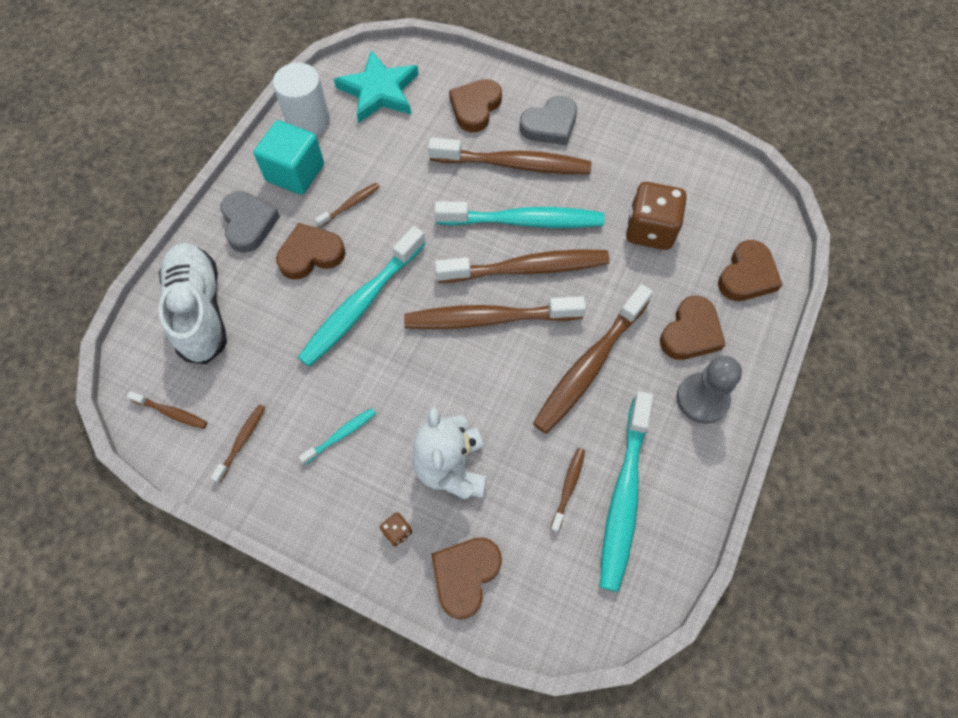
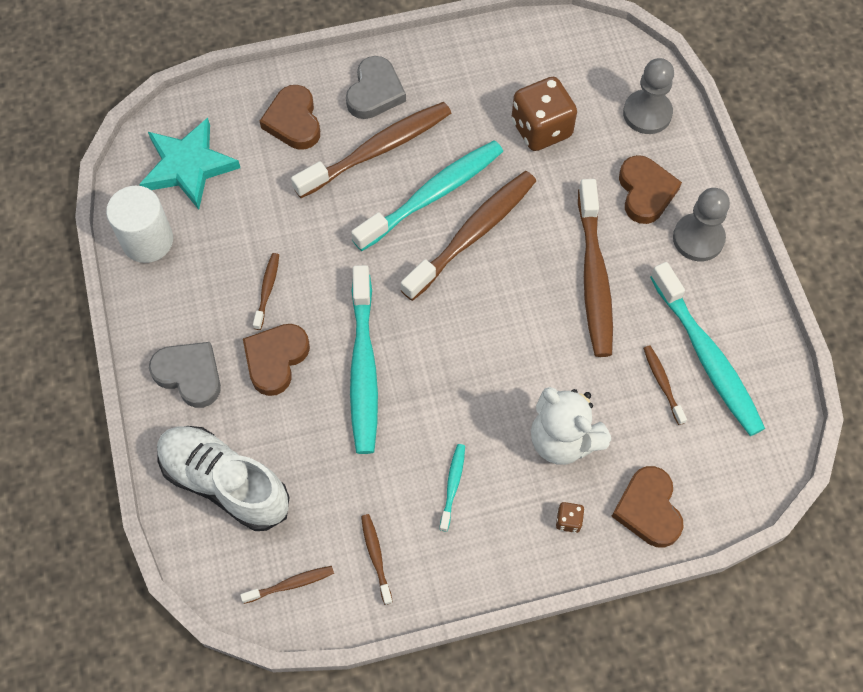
camera: 40 degrees left, 0 degrees up
turquoise cube [254,120,324,195] -> none
brown toothbrush [404,296,586,329] -> none
brown heart [718,240,783,301] -> grey pawn [623,58,674,134]

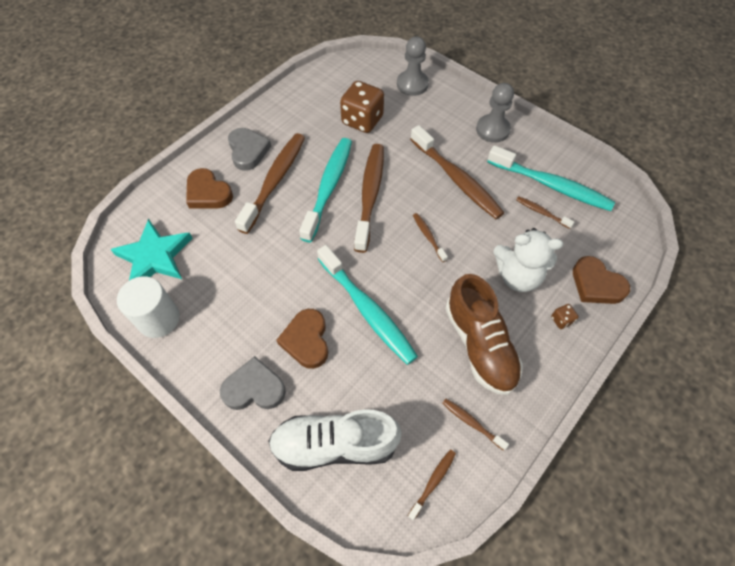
camera: 35 degrees left, 5 degrees down
brown toothbrush [253,253,279,330] -> brown toothbrush moved to [413,213,448,262]
turquoise toothbrush [439,444,465,532] -> brown shoe [446,274,523,395]
brown heart [619,155,682,224] -> none

